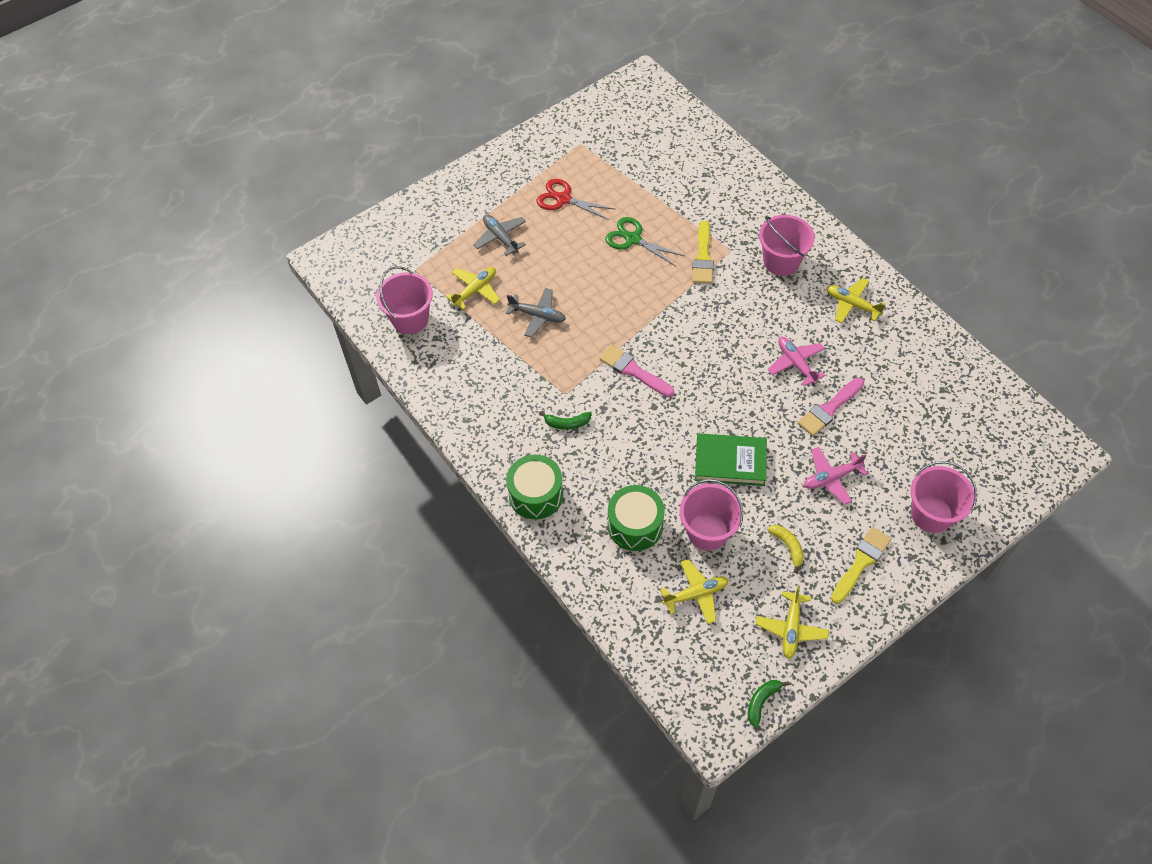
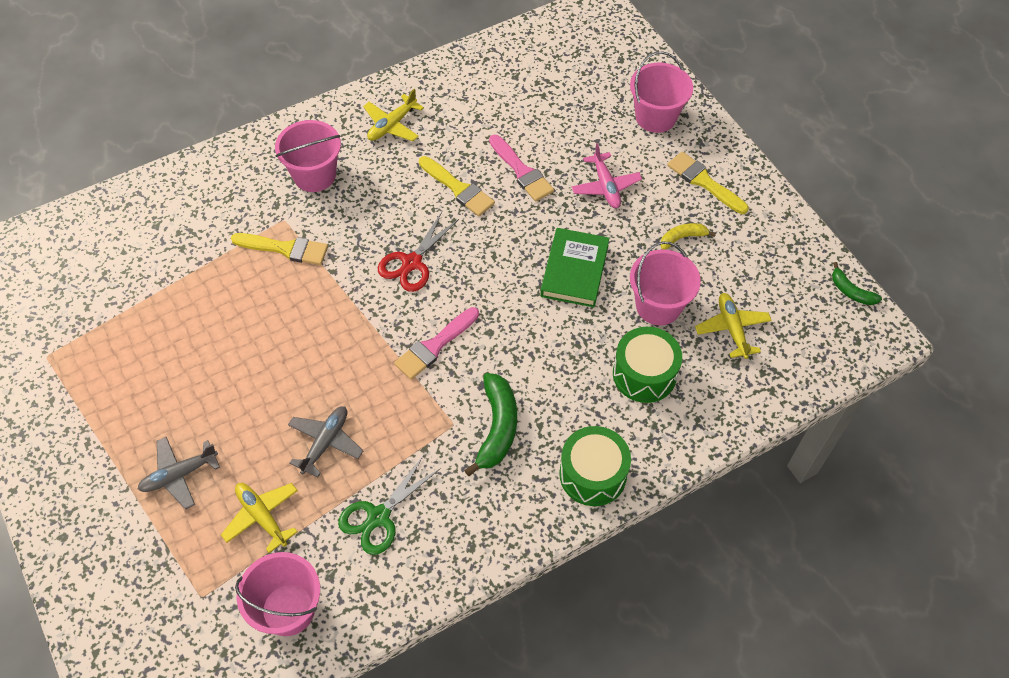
camera: 85 degrees left, 0 degrees up
red scissors [537,179,616,220] -> red scissors moved to [378,212,459,292]
green banana [540,411,591,430] -> green banana [464,373,517,476], size x1.76
green scissors [605,217,684,266] -> green scissors moved to [338,455,441,555]
yellow plane [755,585,829,659] -> none
pink plane [768,337,825,386] -> yellow brush [419,156,495,216]

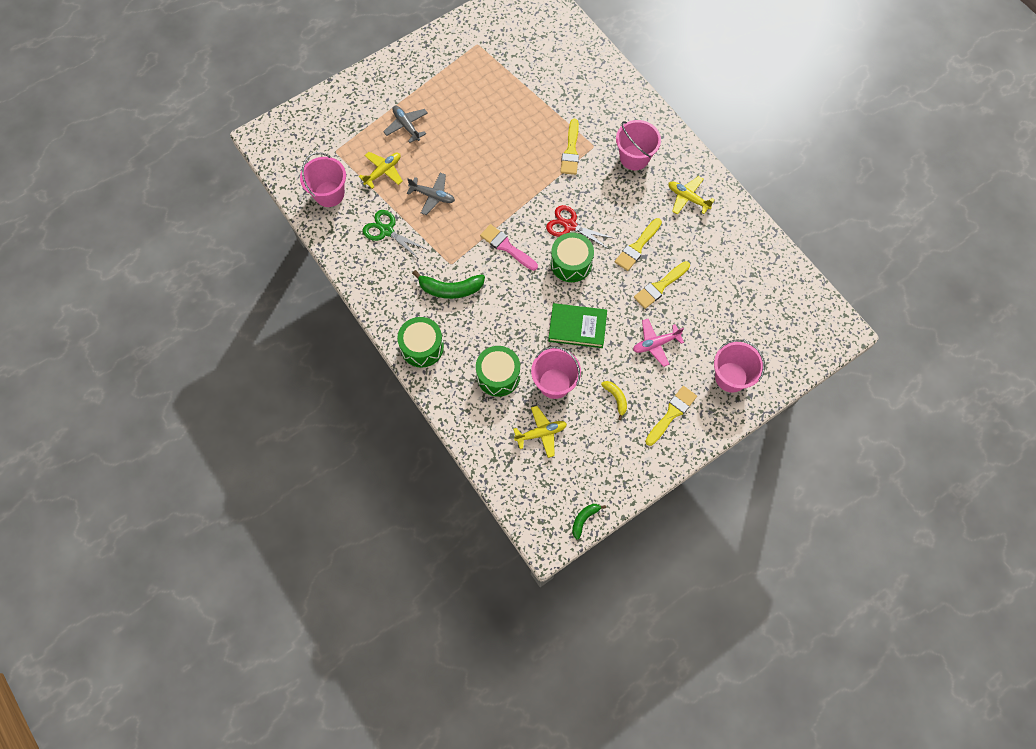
camera: 85 degrees right, 10 degrees up
pink brush [489,135,554,202] -> yellow brush [634,261,690,309]
none -> green drum [551,233,594,282]

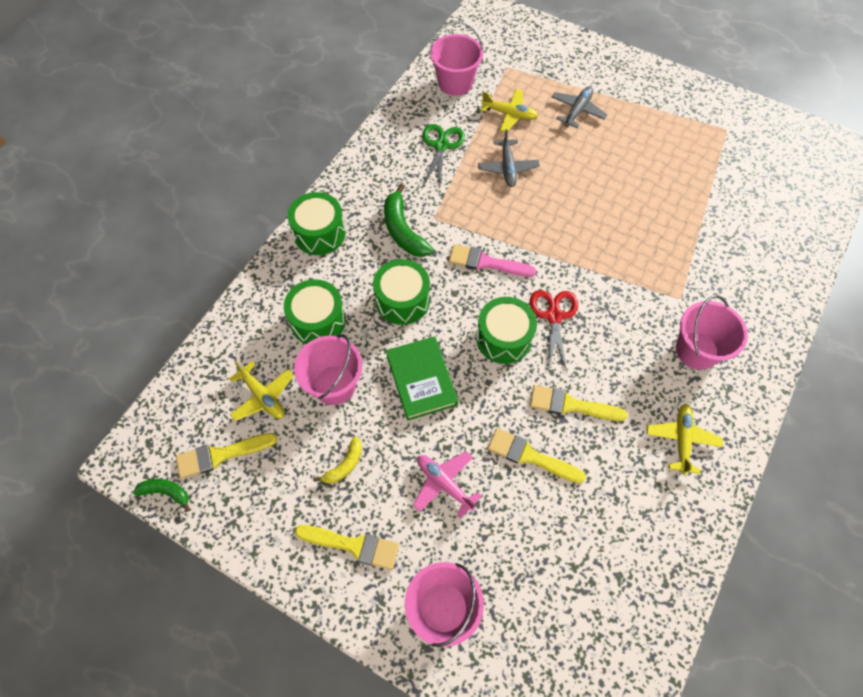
camera: 65 degrees right, 5 degrees down
pink brush [480,224,538,271] -> pink brush turned 90 degrees counterclockwise [449,244,536,277]
yellow brush [560,119,579,175] -> yellow brush moved to [176,433,277,479]
none -> green drum [373,259,430,325]

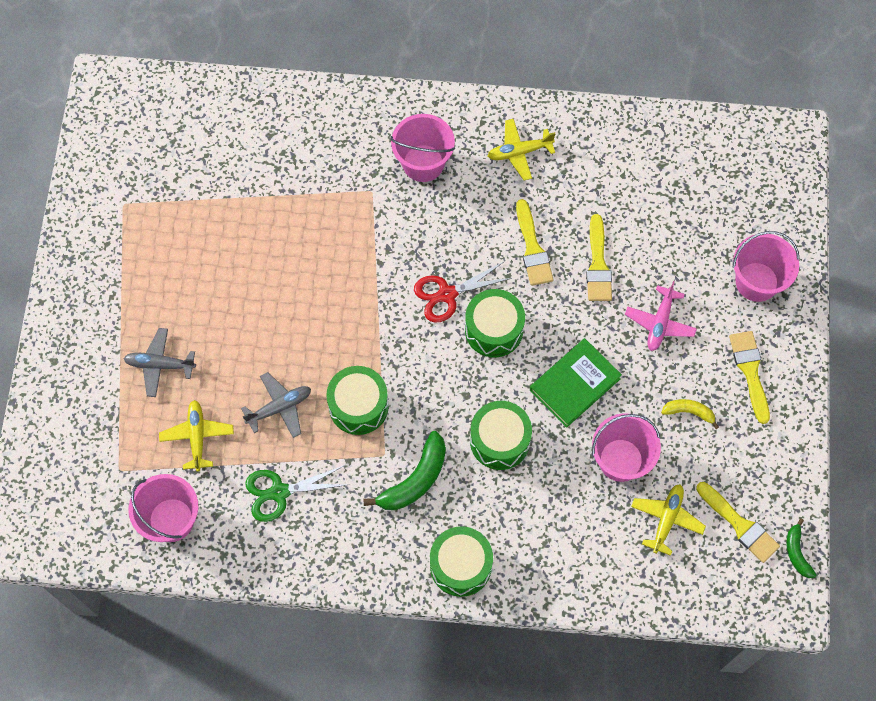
camera: 115 degrees left, 5 degrees up
green drum [284,279,346,344] -> green drum moved to [326,366,389,435]
pink brush [449,244,536,277] -> none

